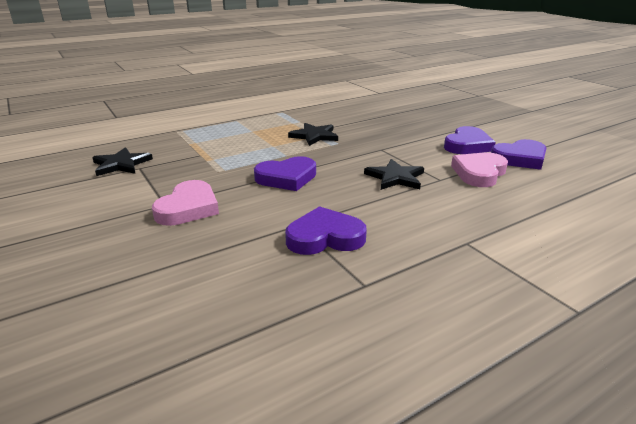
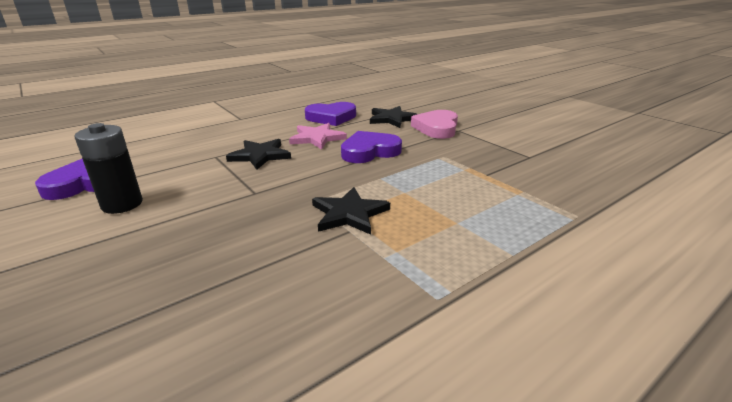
camera: 175 degrees right, 0 degrees up
black star [92,147,153,176] -> black star moved to [370,106,417,128]
purple heart [444,126,496,154] -> black battery [75,123,143,214]
pink heart [451,152,508,187] -> none
none -> pink star [289,123,347,149]

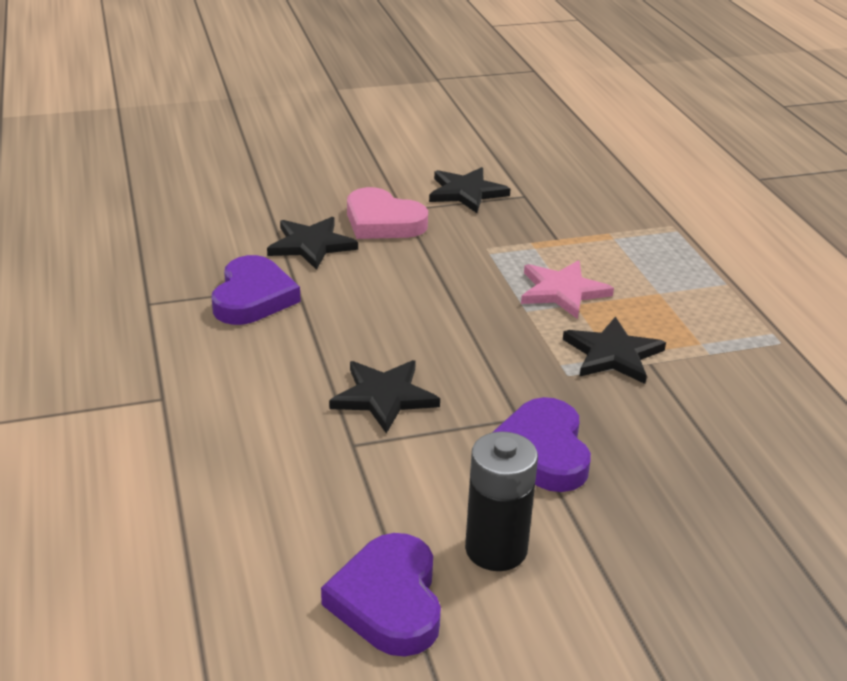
camera: 70 degrees left, 5 degrees up
pink star [289,123,347,149] -> pink star moved to [521,260,614,319]
purple heart [341,131,402,163] -> purple heart moved to [493,397,591,492]
none -> black star [429,167,510,213]

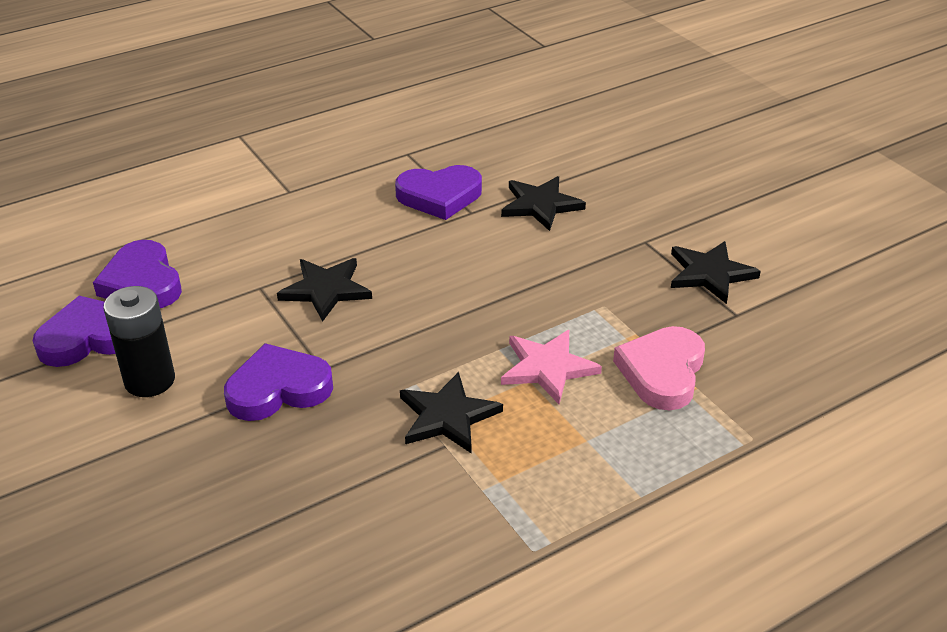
camera: 75 degrees right, 5 degrees up
pink heart [347,187,428,239] -> pink heart moved to [613,326,705,410]
none -> purple heart [93,240,182,308]

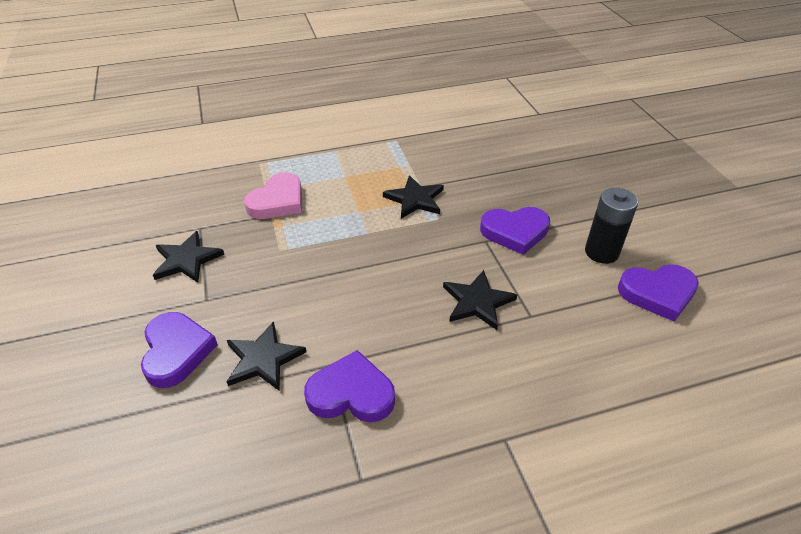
camera: 165 degrees left, 5 degrees up
purple heart [93,240,182,308] -> purple heart moved to [141,312,218,388]
pink star [501,330,602,404] -> none

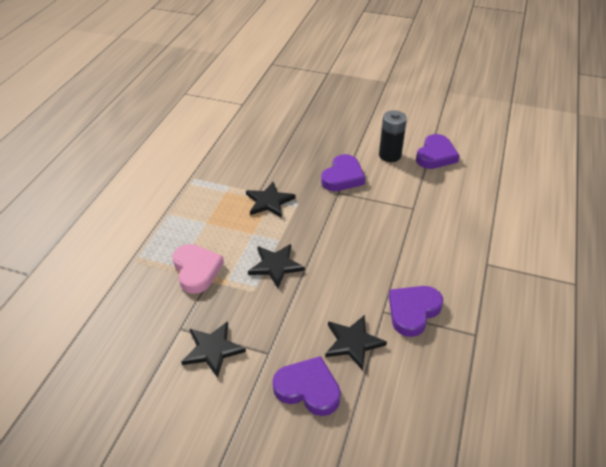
camera: 55 degrees left, 0 degrees up
black star [443,270,517,330] -> black star moved to [248,244,305,288]

